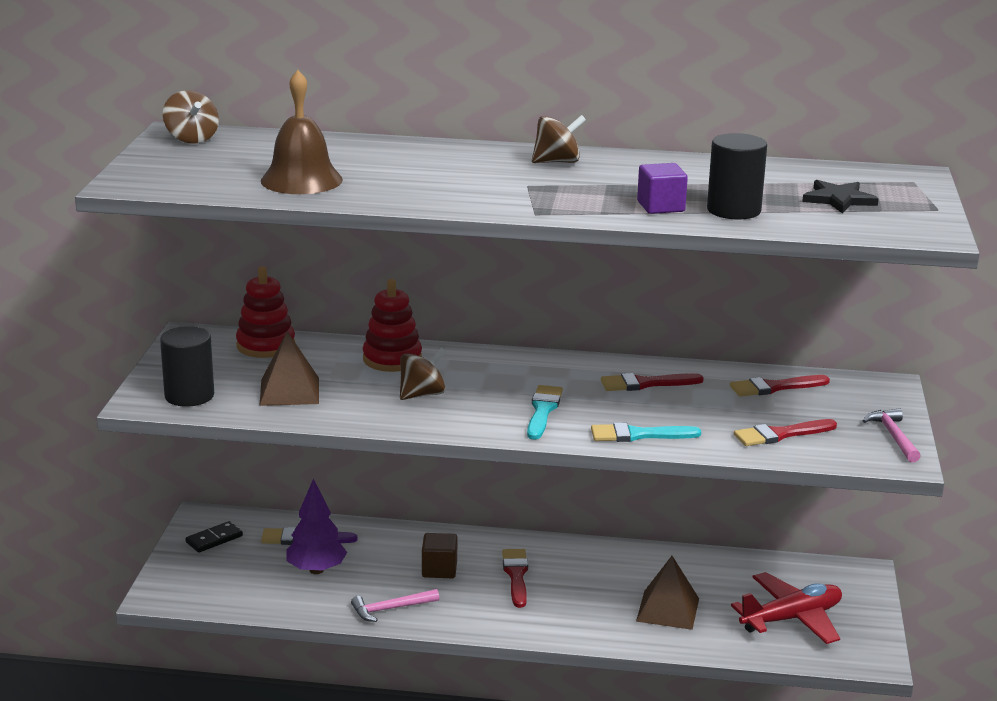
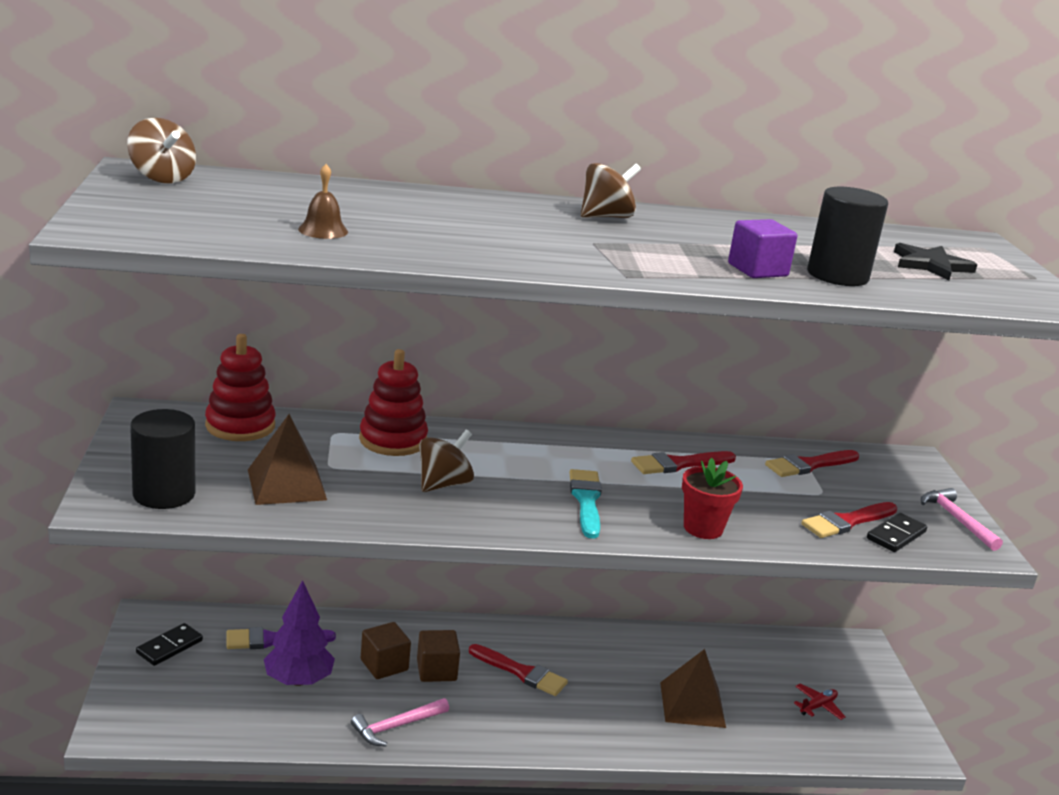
camera: 15 degrees left, 0 degrees up
brown bell [261,70,343,194] -> brown bell [298,164,348,239], size x0.49
red brush [502,549,528,608] -> red brush turned 135 degrees clockwise [469,644,568,696]
turquoise brush [591,423,701,442] -> red flower pot [682,457,743,539]
red plane [731,572,842,644] -> red plane [794,683,845,720], size x0.44
none -> brown cube [361,622,411,679]
none -> black domino [867,513,927,552]

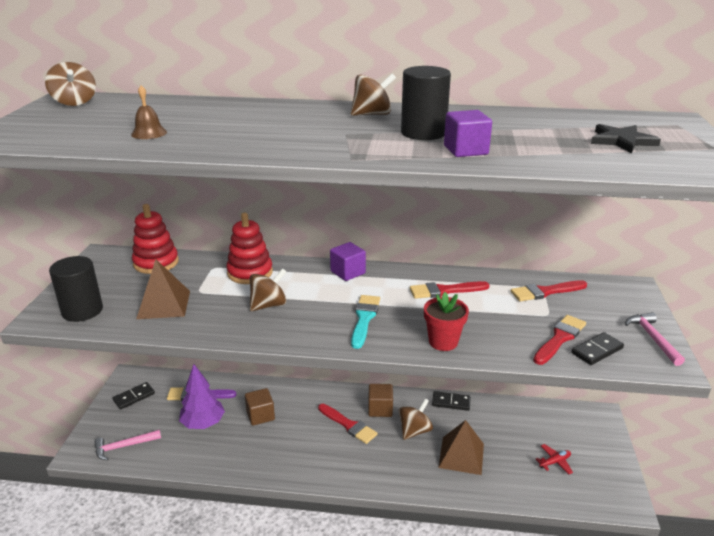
camera: 15 degrees right, 5 degrees up
pink hammer [351,698,449,747] -> pink hammer moved to [95,430,161,461]
brown cube [417,630,460,682] -> brown cube moved to [368,384,393,417]
red brush [801,502,897,538] -> red brush turned 150 degrees clockwise [533,315,586,365]
black cylinder [807,187,888,286] -> black cylinder moved to [401,66,451,140]
none -> purple cube [330,242,366,281]
none -> brown spinning top [399,399,433,440]
none -> black domino [432,391,471,411]

